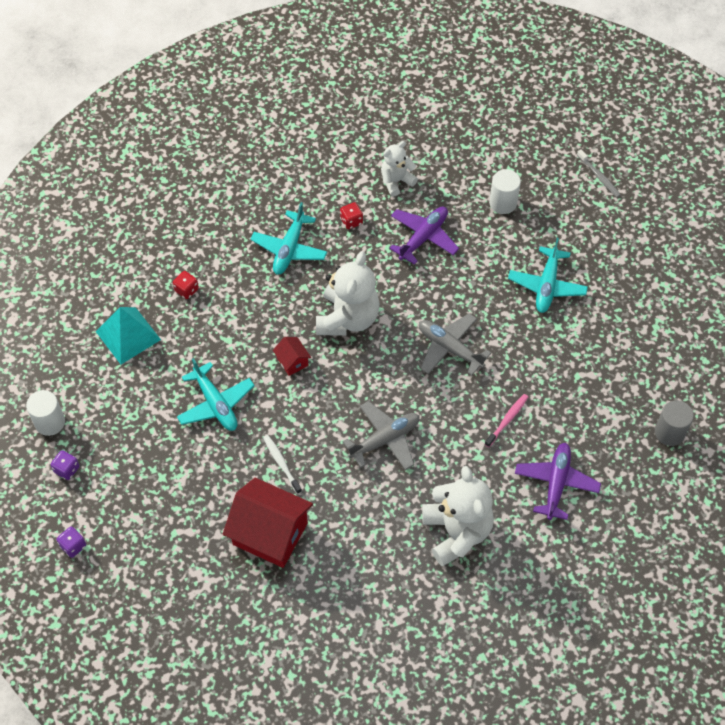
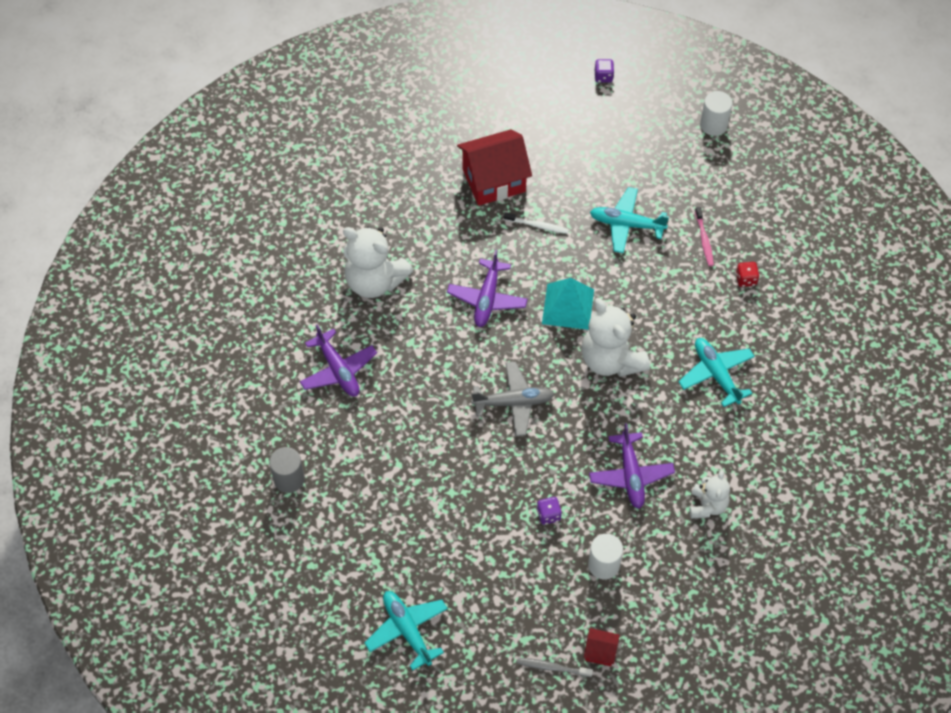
camera: 135 degrees right, 0 degrees up
purple dice [51,450,79,480] -> purple dice moved to [537,497,562,525]
turquoise pyramid [96,307,161,364] -> turquoise pyramid moved to [542,278,594,330]
red house [273,337,311,376] -> red house moved to [584,628,620,666]
red dice [340,202,363,229] -> none
grey plane [343,401,420,470] -> purple plane [447,250,528,327]
pink toothbrush [485,394,528,447] -> pink toothbrush moved to [695,207,714,266]
turquoise plane [508,238,588,313] -> turquoise plane moved to [365,591,448,671]

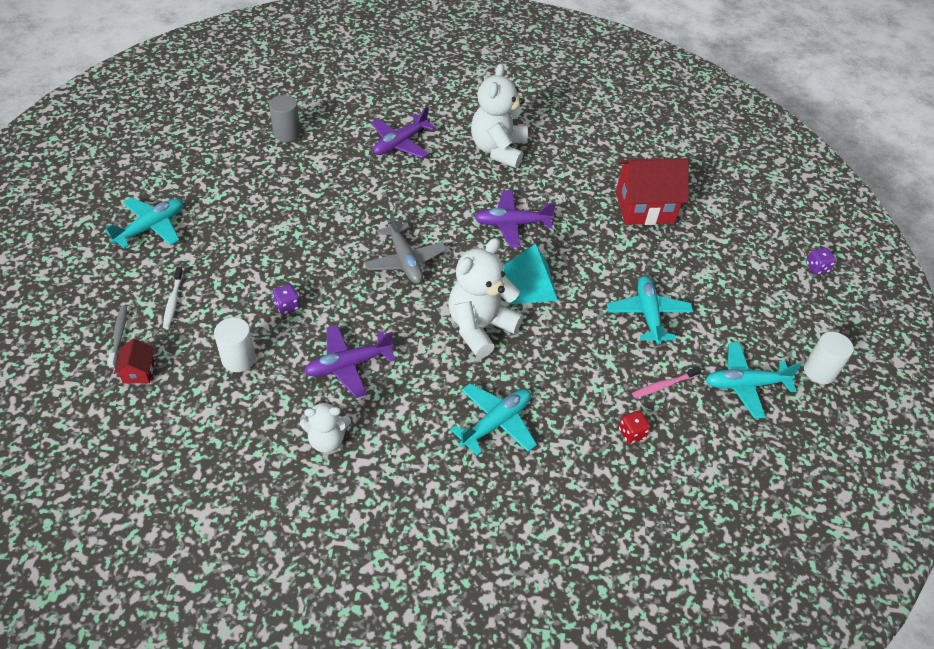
camera: 70 degrees right, 10 degrees down
red house [457,129,532,206] -> red house turned 60 degrees counterclockwise [616,158,689,225]
white toothbrush [504,212,569,234] -> white toothbrush moved to [163,267,183,329]
none -> turquoise plane [706,343,801,419]

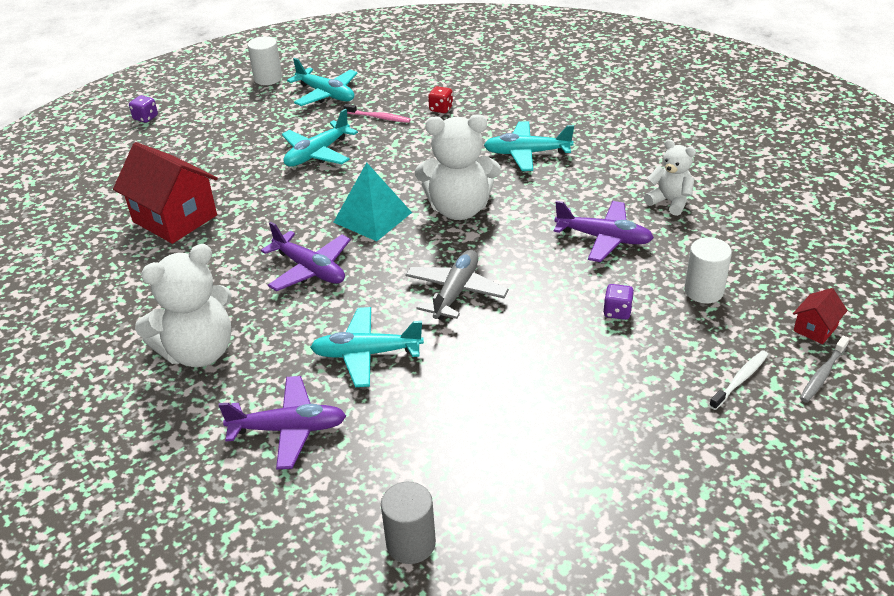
camera: 130 degrees left, 10 degrees down
turquoise plane [105,197,183,249] -> turquoise plane moved to [310,307,424,387]

